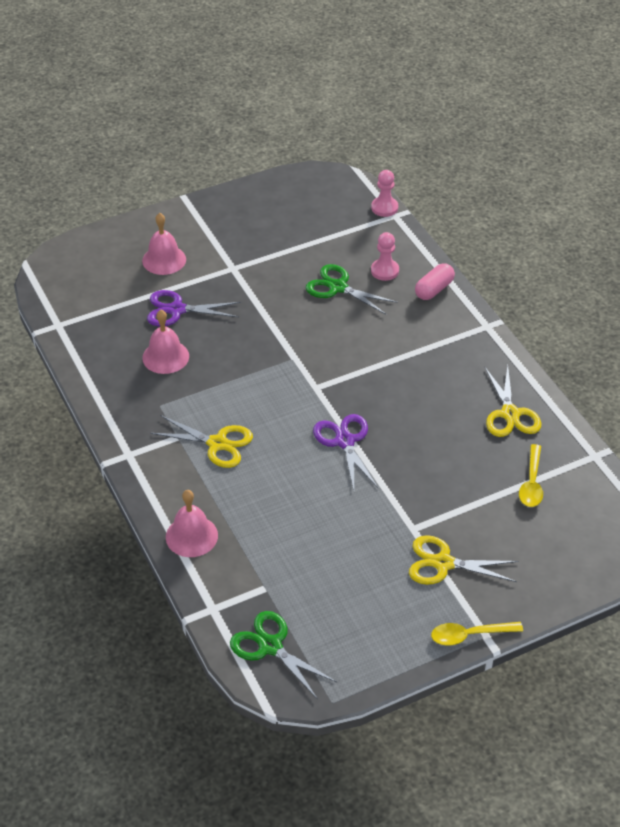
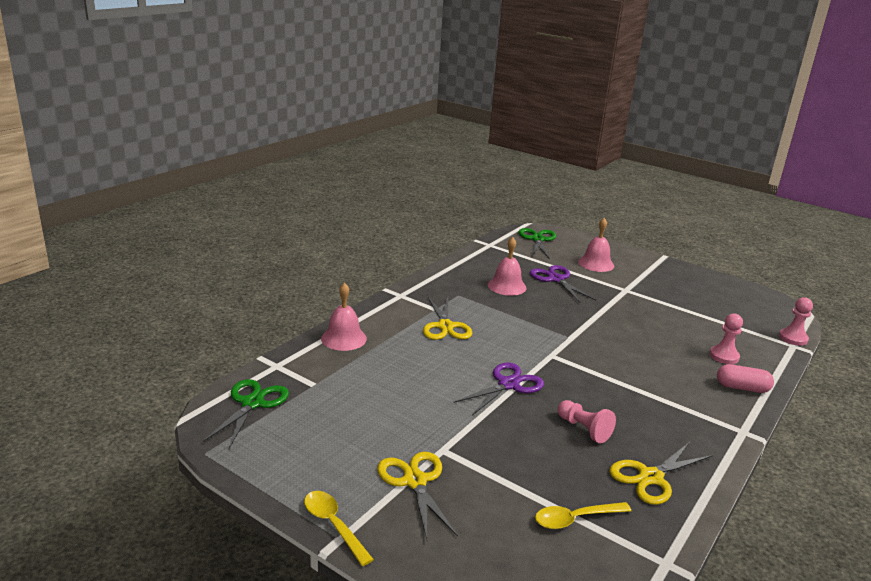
camera: 60 degrees right, 20 degrees down
green scissors [305,264,398,315] -> green scissors moved to [518,228,556,259]
none -> pink pawn [557,400,616,444]

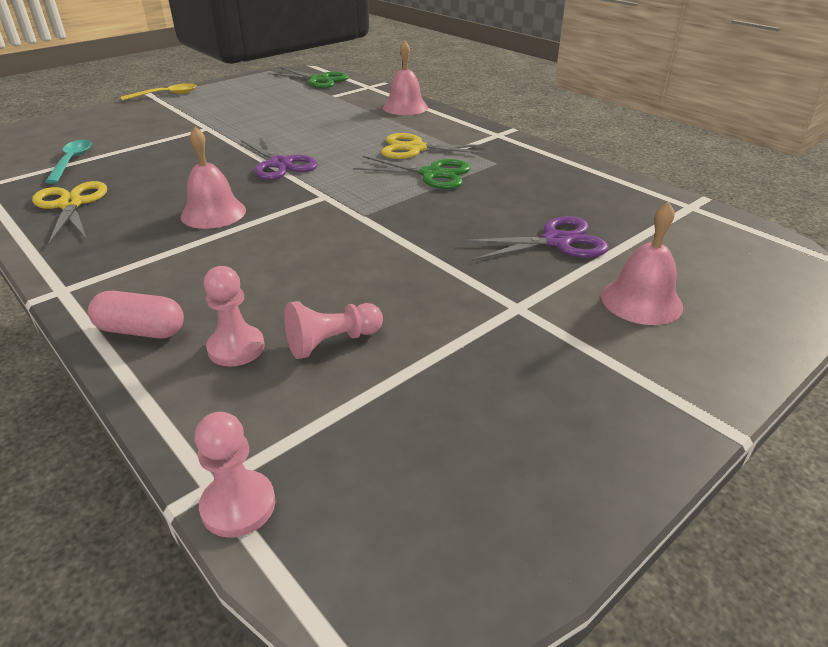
camera: 105 degrees right, 10 degrees up
yellow scissors [377,452,458,539] -> none
pink bell [488,237,526,296] -> pink bell moved to [181,127,246,229]
green scissors [518,228,556,259] -> green scissors moved to [353,156,471,189]
yellow spoon [535,502,631,529] -> turquoise spoon [45,140,91,184]
pink pawn [557,400,616,444] -> pink pawn moved to [284,301,383,359]
pink capsule [717,364,774,393] -> pink capsule turned 75 degrees clockwise [88,291,184,339]

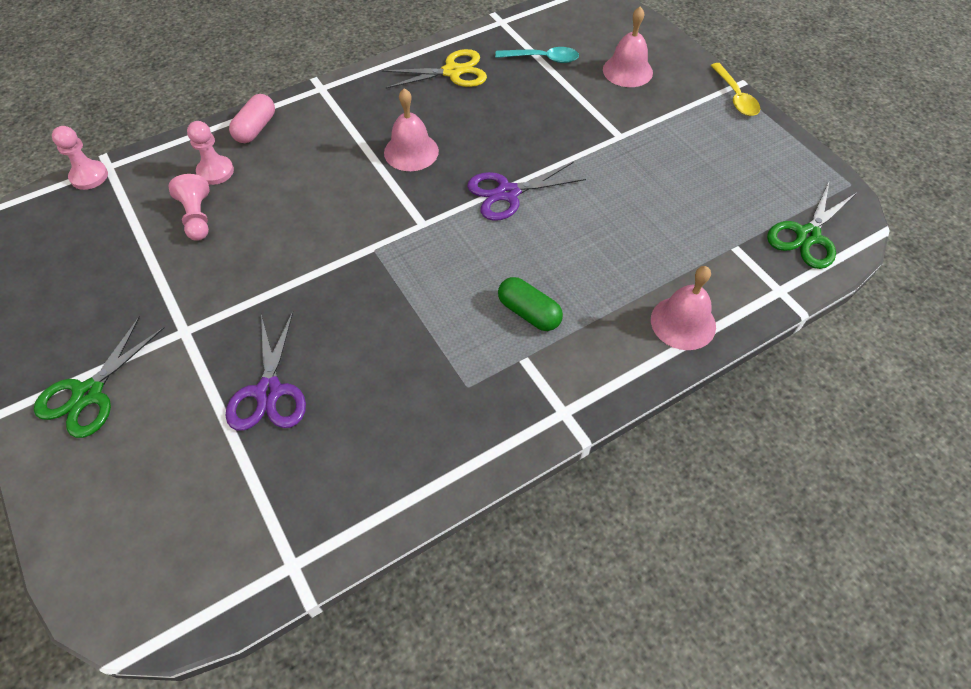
camera: 100 degrees right, 20 degrees up
green scissors [353,156,471,189] -> green scissors moved to [34,316,164,438]
yellow scissors [381,133,489,159] -> green capsule [498,277,563,331]
pink bell [601,201,683,325] -> pink bell moved to [603,6,653,87]

